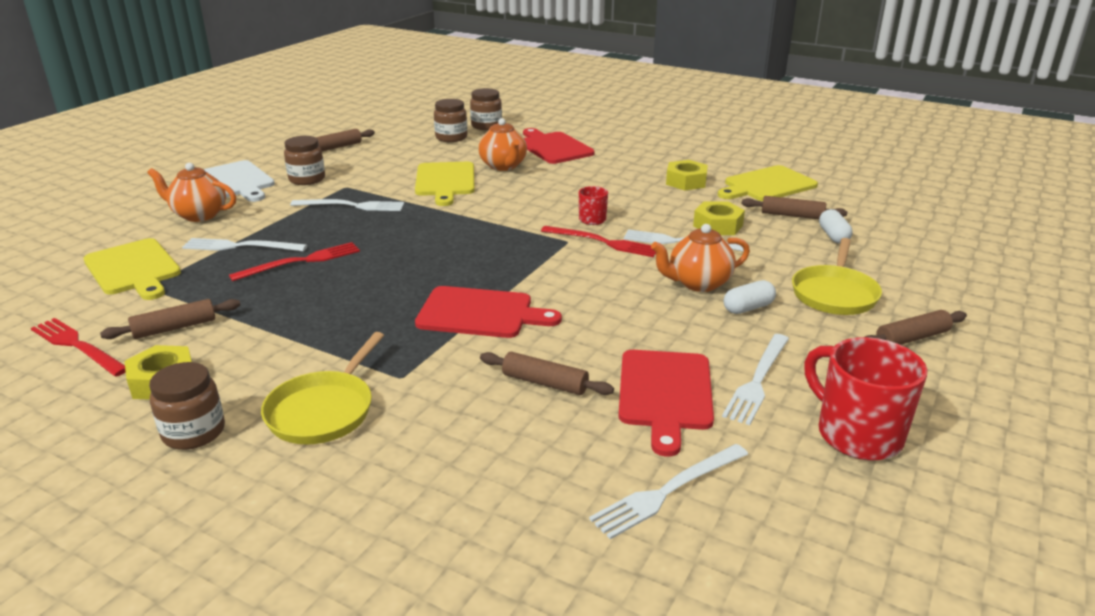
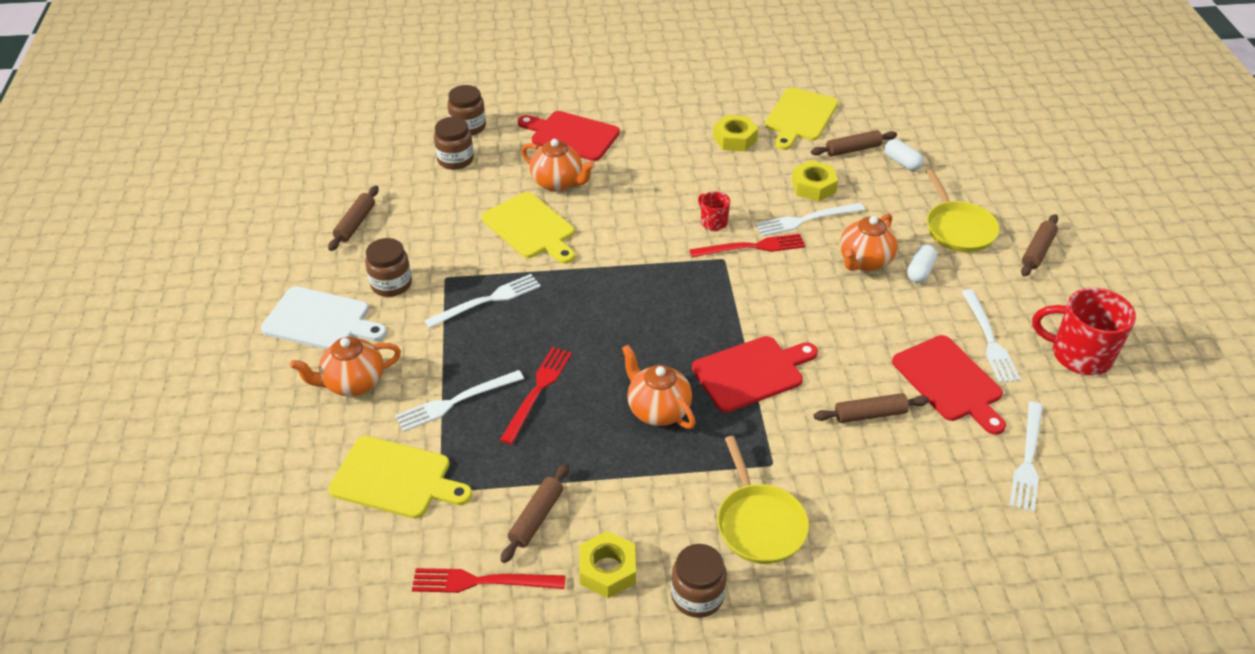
camera: 35 degrees left, 15 degrees up
none -> orange teapot [622,345,696,429]

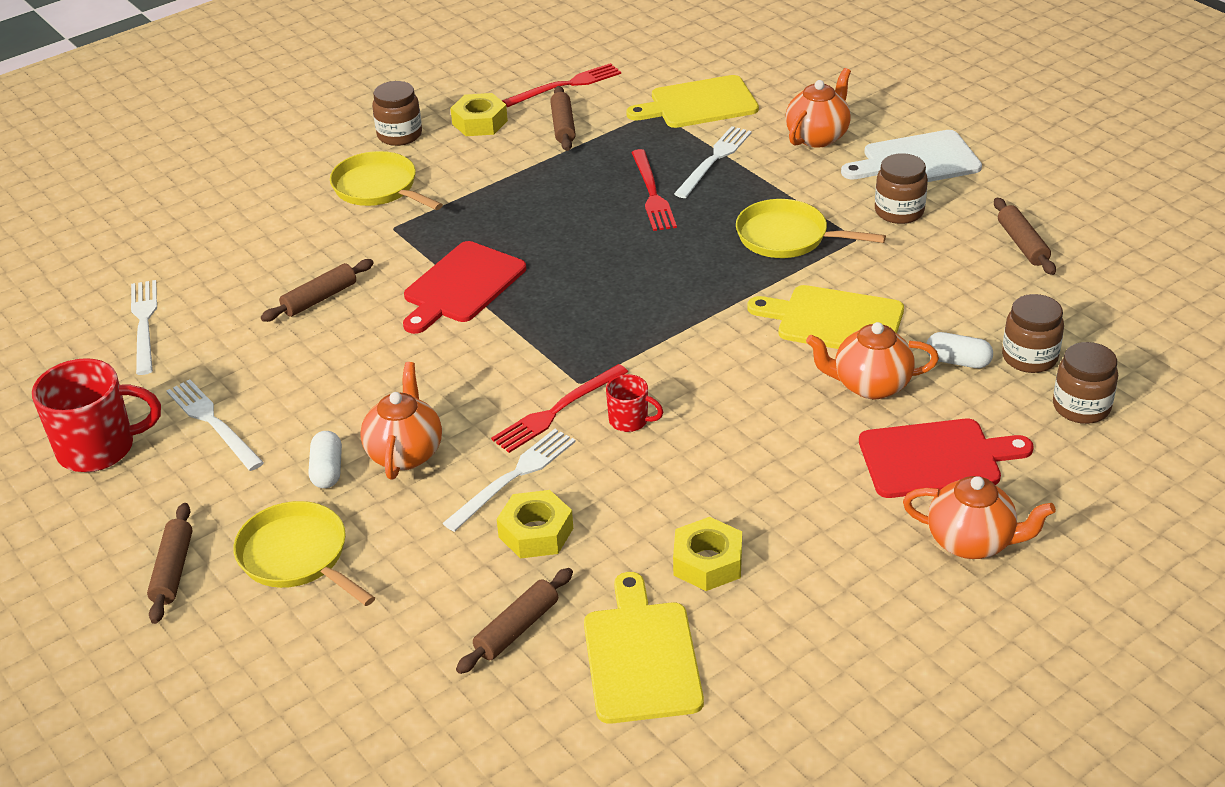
camera: 150 degrees right, 5 degrees down
white fork [424,274,541,328] -> yellow pan [736,199,886,258]
orange teapot [622,345,696,429] -> orange teapot moved to [903,476,1056,559]
white capsule [884,139,924,170] -> white capsule moved to [926,332,993,368]
red cutting board [892,335,1006,435] -> none

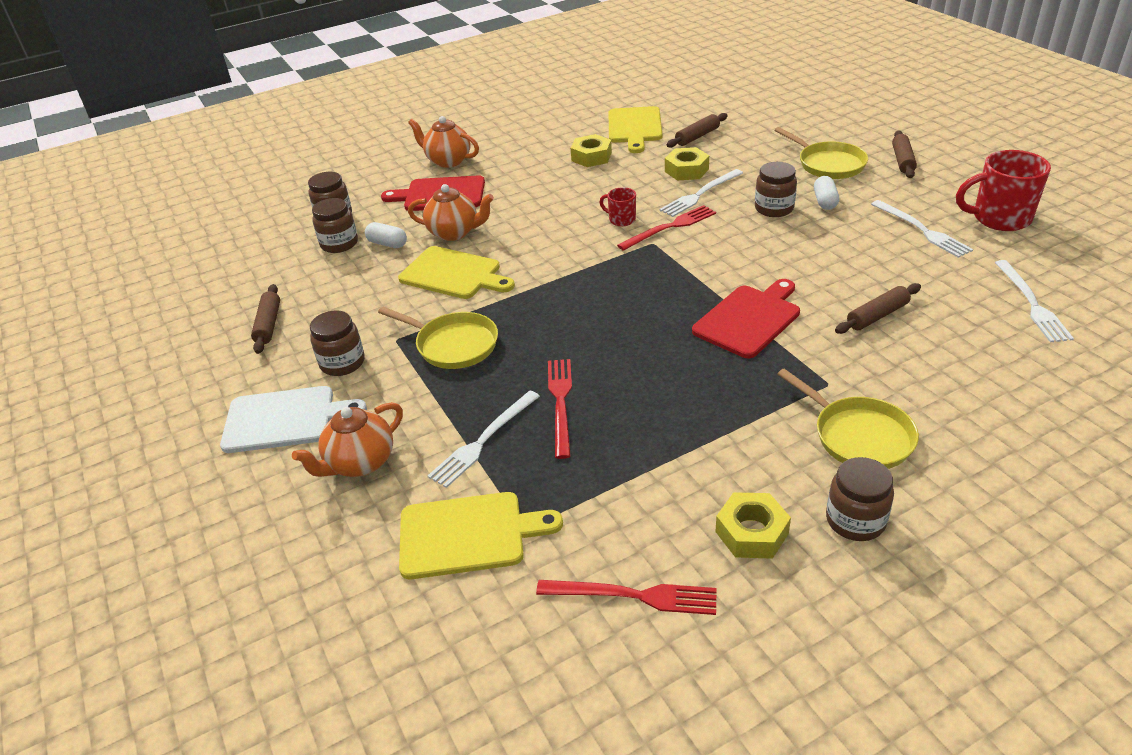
camera: 170 degrees left, 0 degrees up
orange teapot [360,362,442,480] -> brown jar [755,162,797,217]
red fork [502,63,621,107] -> red fork turned 150 degrees counterclockwise [536,580,717,615]
brown rolling pin [550,86,576,151] -> none

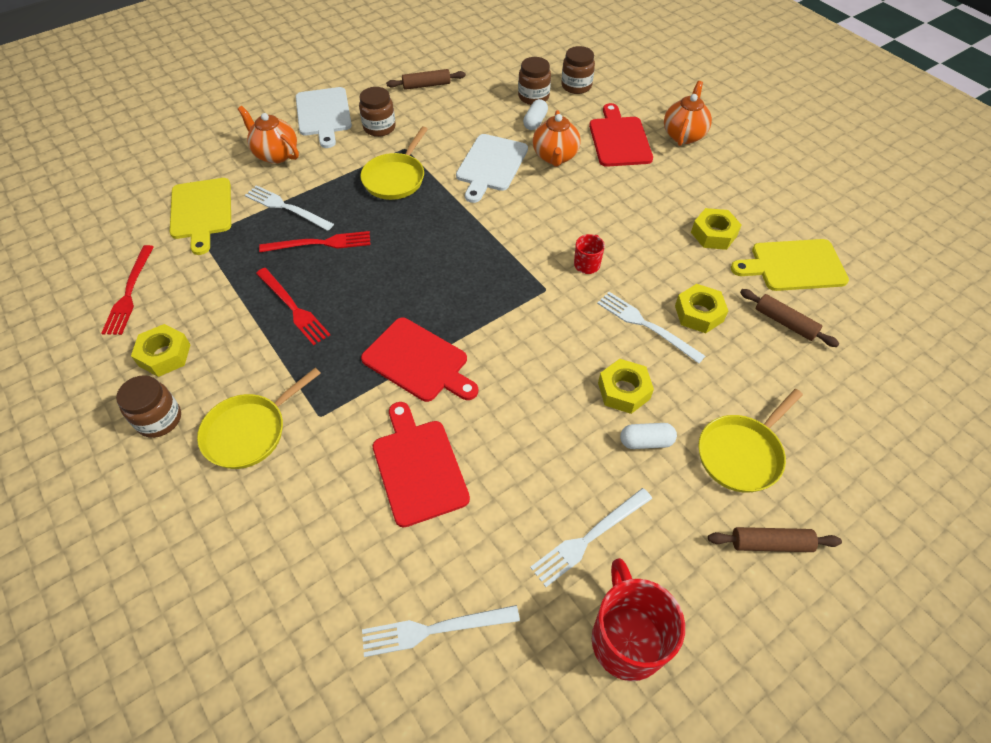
camera: 80 degrees right, 15 degrees up
yellow cutting board [398,246,515,299] -> white cutting board [456,134,528,203]
red fork [617,205,716,251] -> red fork moved to [256,268,330,346]
brown jar [755,162,797,217] -> yellow nut [598,359,654,414]
brown rolling pin [835,283,921,334] -> red cutting board [373,402,470,528]

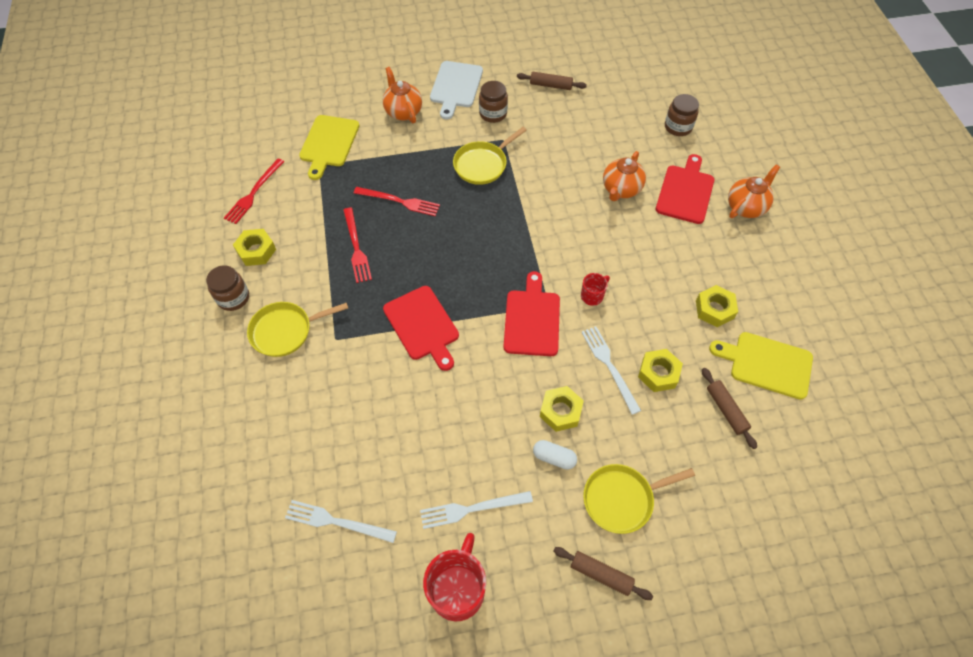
camera: 25 degrees right, 5 degrees up
white fork [245,185,334,231] -> none
red cutting board [373,402,470,528] -> red cutting board moved to [504,271,560,356]
white cutting board [456,134,528,203] -> none
brown jar [518,57,551,105] -> none
white capsule [523,99,548,130] -> none

